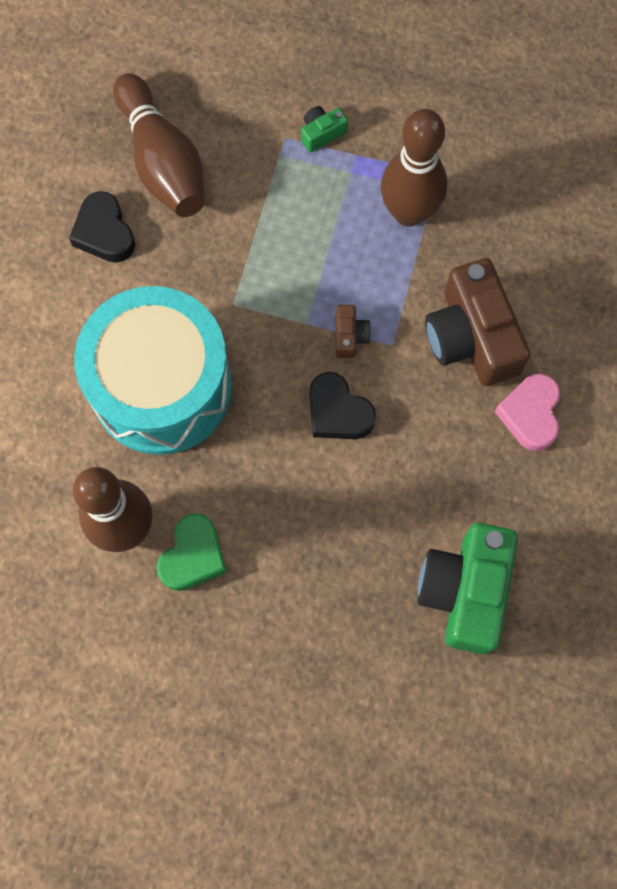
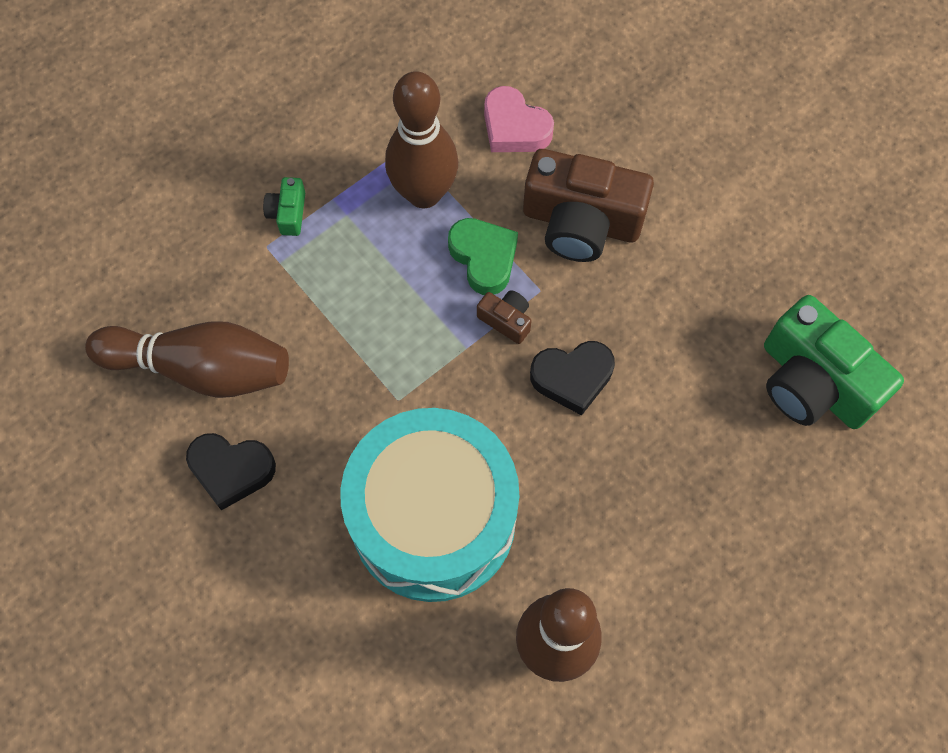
camera: 55 degrees left, 5 degrees down
green heart [157,513,227,591] -> green heart moved to [448,218,518,295]
pink heart [494,374,560,452] -> pink heart moved to [484,86,554,152]

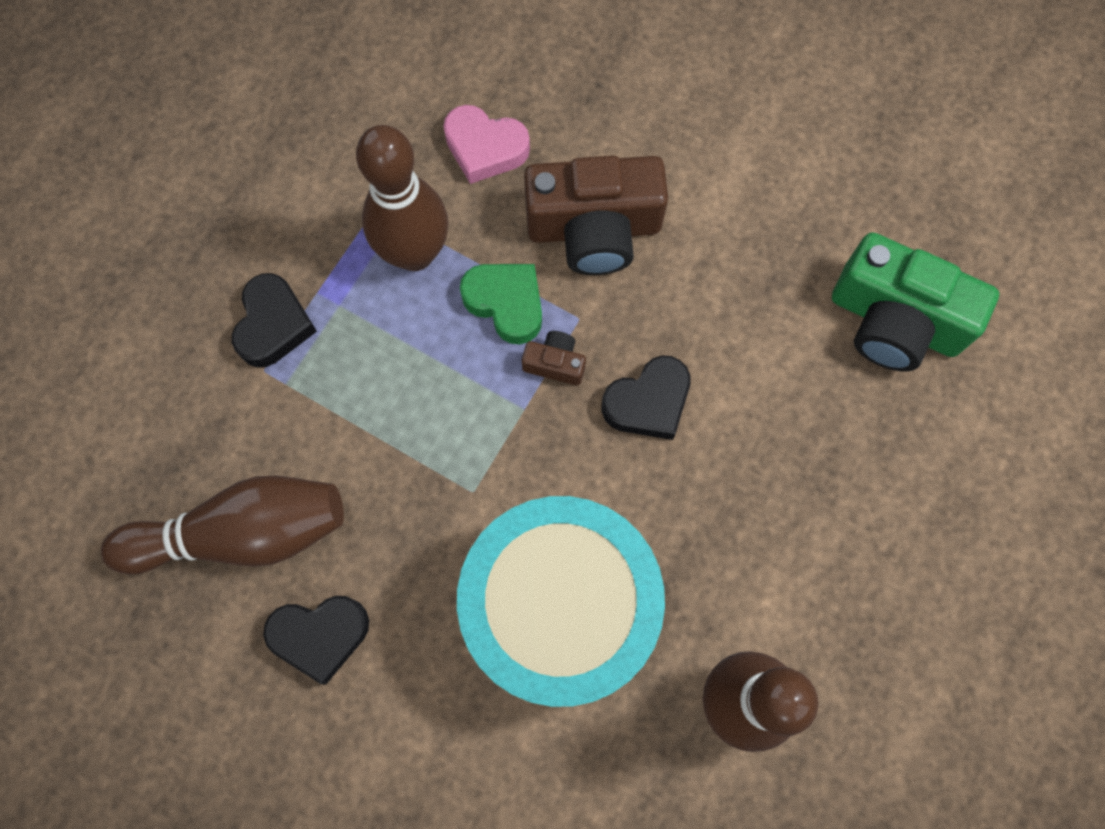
camera: 20 degrees left, 5 degrees up
green camera [263,177,305,236] -> black heart [232,273,317,367]

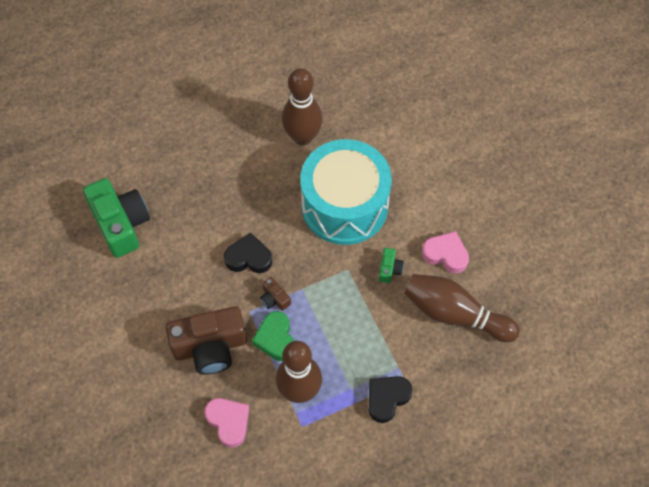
camera: 145 degrees left, 10 degrees down
black heart [263,596,369,684] -> pink heart [422,231,469,274]
brown camera [524,156,668,275] -> brown camera turned 135 degrees clockwise [166,306,247,374]
none -> green camera [379,248,404,283]

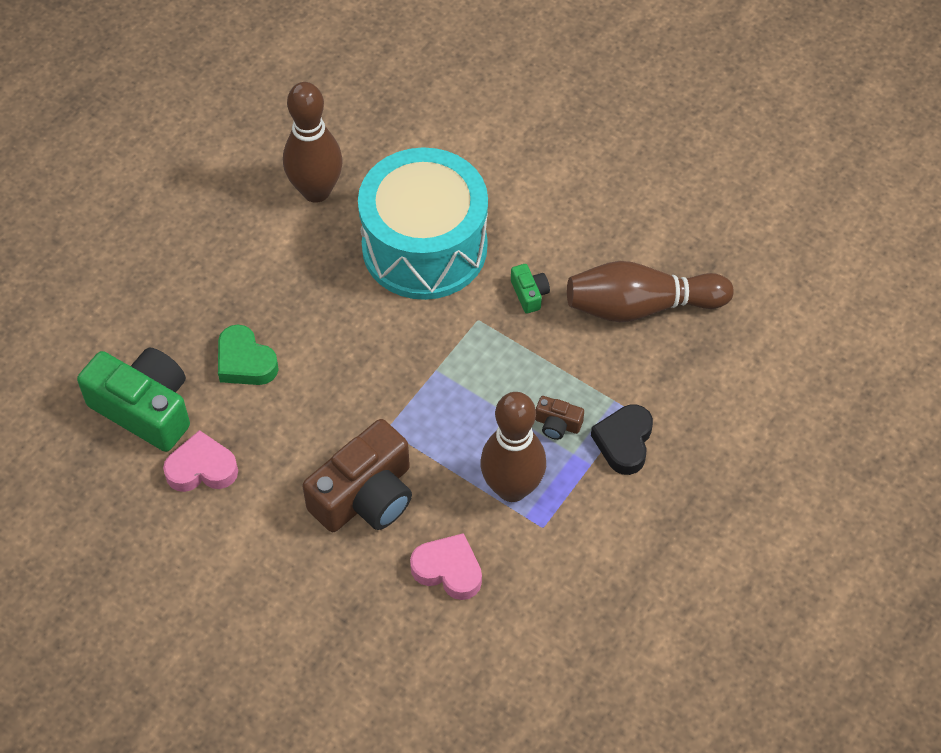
camera: 30 degrees left, 5 degrees down
black heart [224,232,272,273] -> none
green heart [252,311,294,361] -> green heart moved to [218,325,279,385]
brown camera [260,277,291,311] -> brown camera moved to [535,396,584,440]
pink heart [422,231,469,274] -> pink heart moved to [163,430,238,492]

